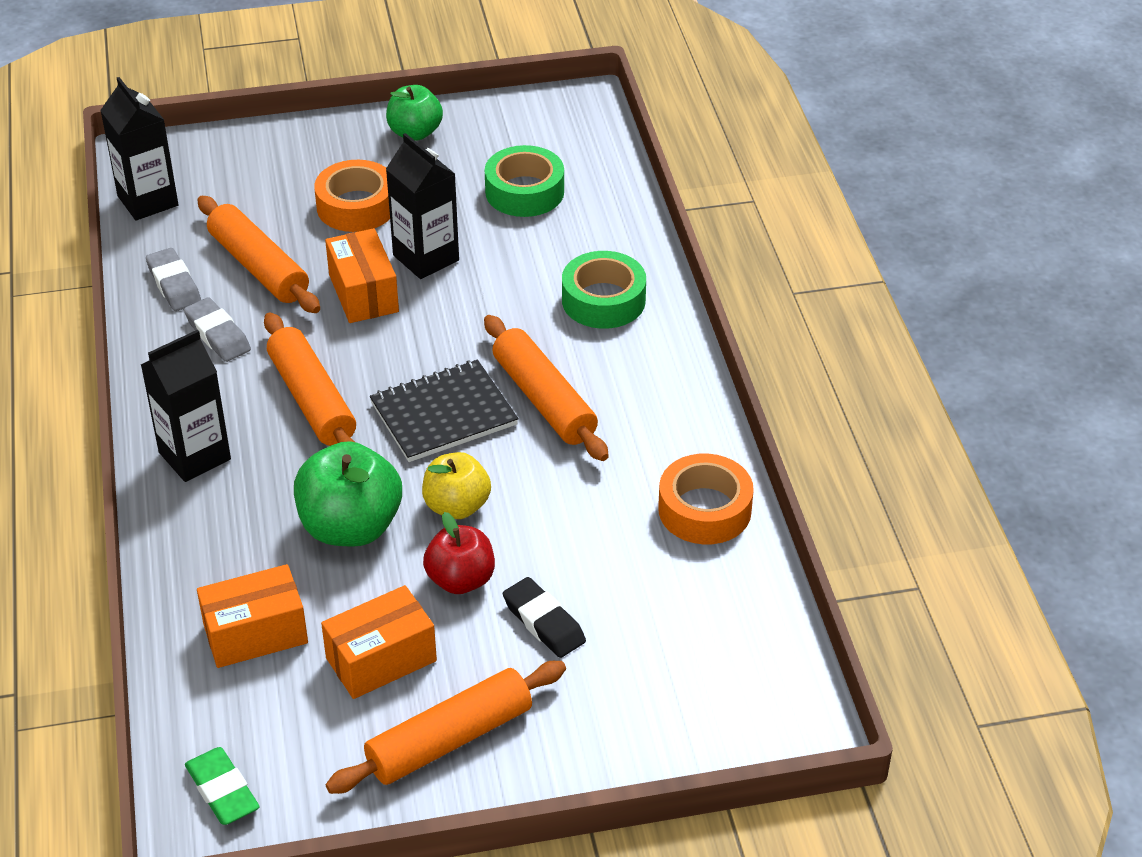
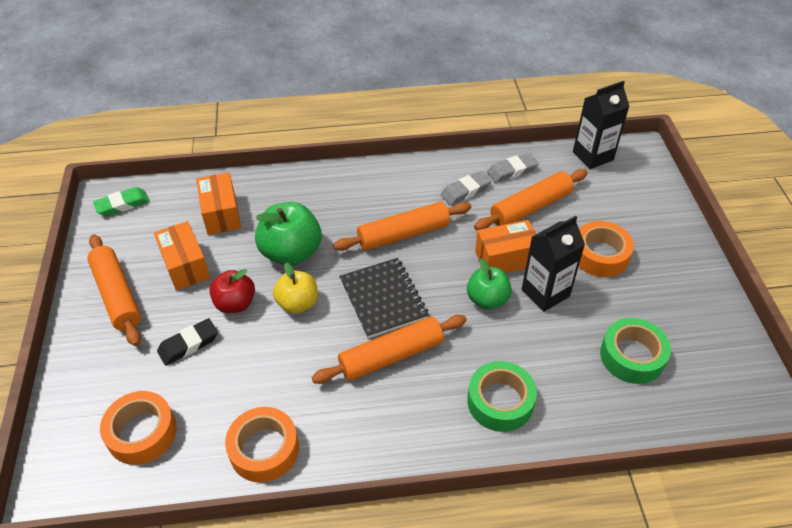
camera: 95 degrees right, 5 degrees up
black carton [141,330,231,482] -> none
green apple [386,85,443,141] -> green apple moved to [467,259,512,310]
none -> orange tape [100,391,177,465]

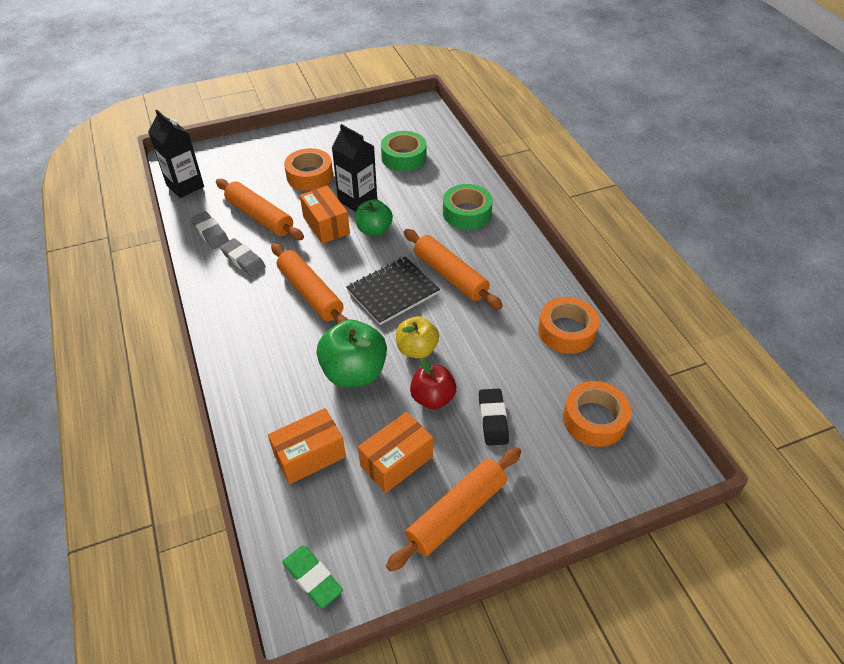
camera: 105 degrees left, 0 degrees up
black eraser [157,318,218,366] -> black eraser turned 45 degrees clockwise [479,389,509,446]

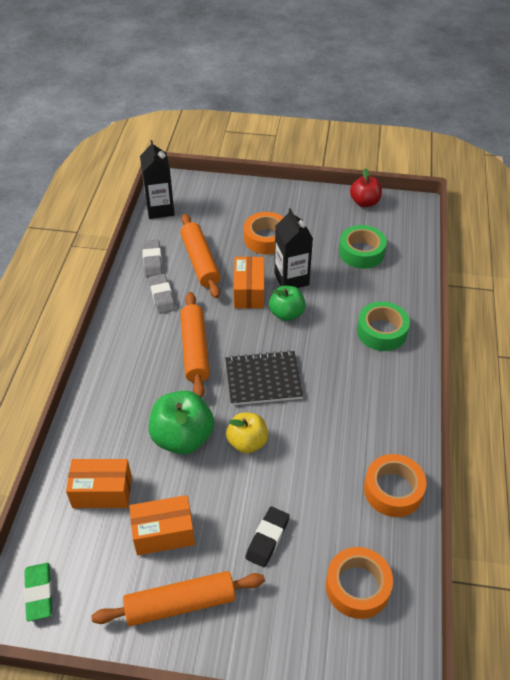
camera: 30 degrees right, 0 degrees up
orange rolling pin [404,229,503,309] -> none
red apple [410,358,456,409] -> red apple moved to [350,169,382,207]

